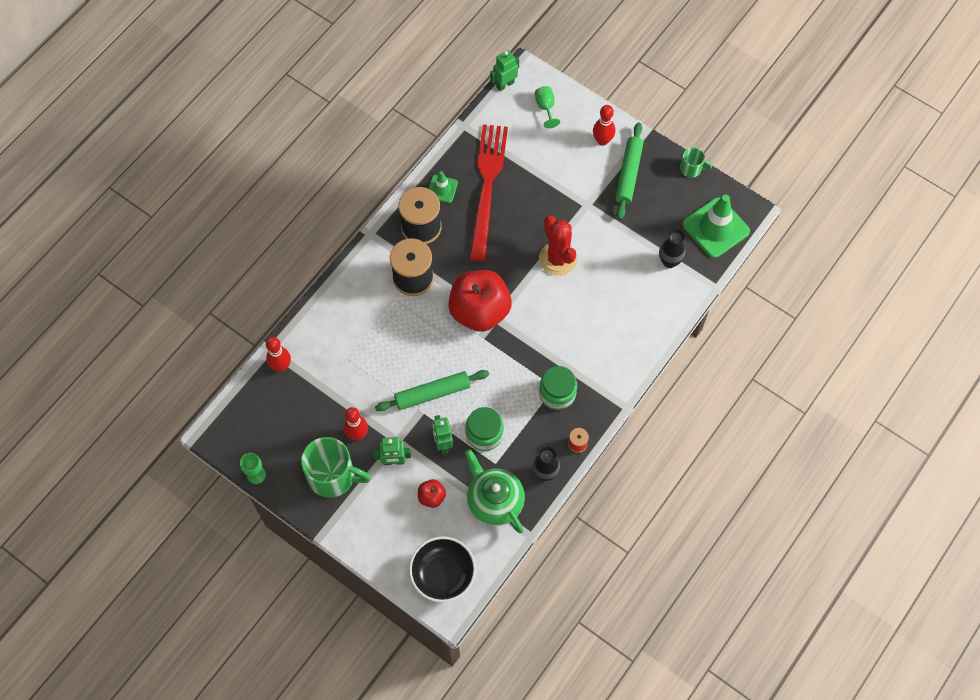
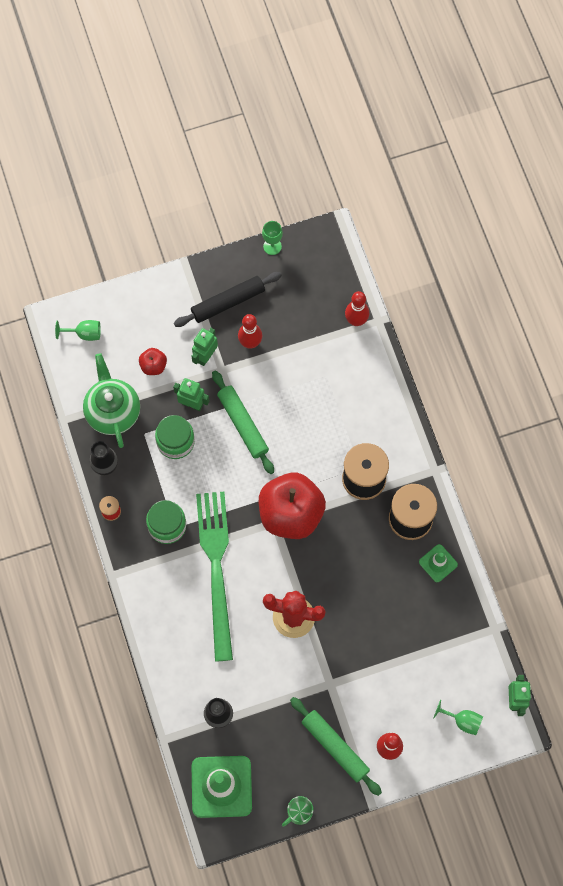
camera: 125 degrees right, 5 degrees up
green mug [301,437,371,498] -> black rolling pin [174,272,282,327]
green rolling pin [375,370,489,412] -> green rolling pin turned 45 degrees counterclockwise [212,370,274,474]
black bowl [409,536,476,603] -> green goblet [55,320,101,341]
green teapot [465,449,525,533] -> green teapot turned 105 degrees counterclockwise [83,353,140,448]
red fork [469,124,508,262] -> none
none -> green fork [196,492,233,662]

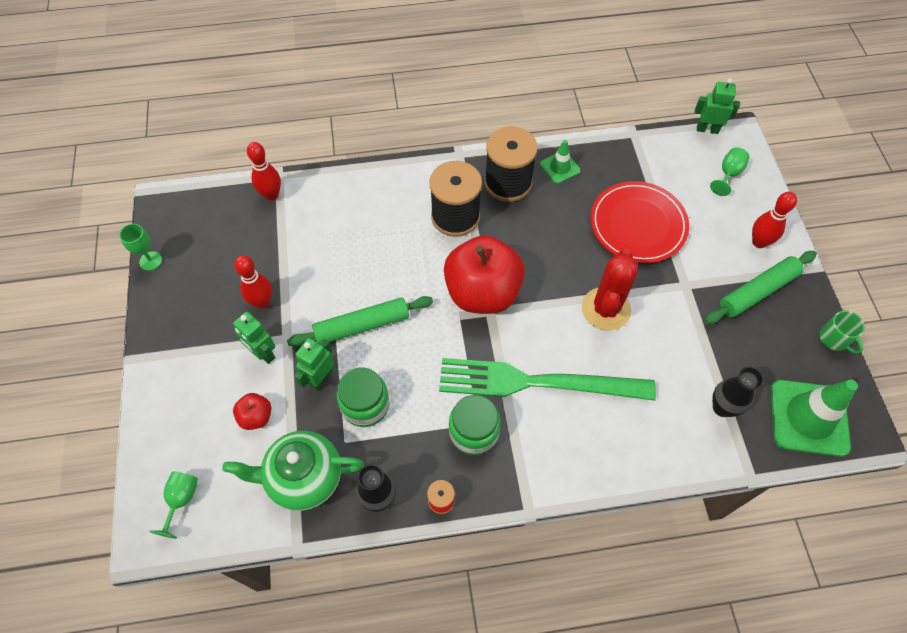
camera: 80 degrees left, 10 degrees down
black rolling pin [174,272,282,327] -> none
none -> red plate [590,181,689,263]

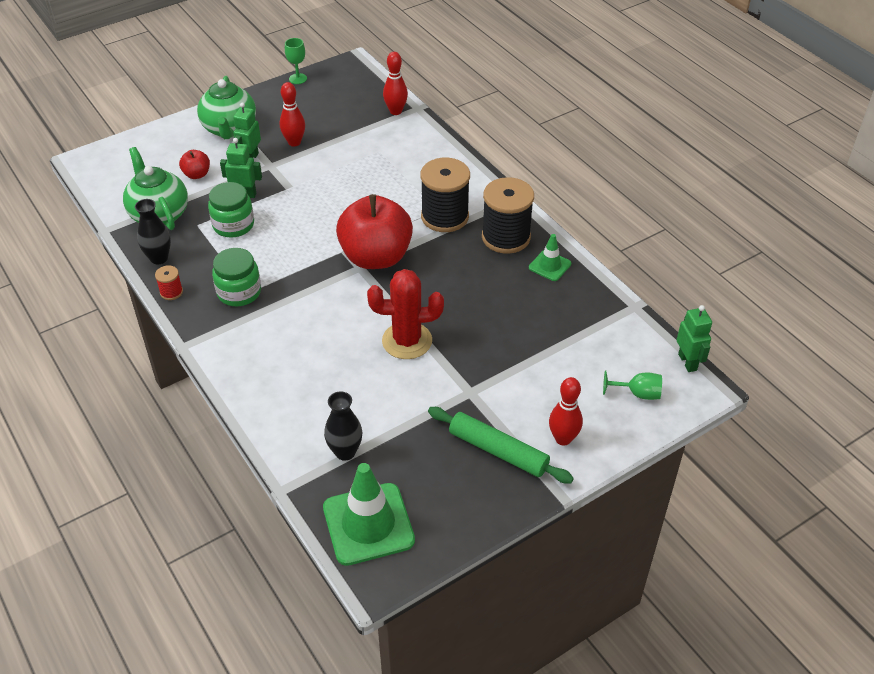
camera: 65 degrees right, 15 degrees down
green goblet [150,471,198,539] -> none
green rolling pin [287,296,433,347] -> none
green fork [439,358,656,401] -> none
red plate [590,181,689,263] -> none
green mug [819,311,865,354] -> none
none -> green teapot [197,76,256,139]

